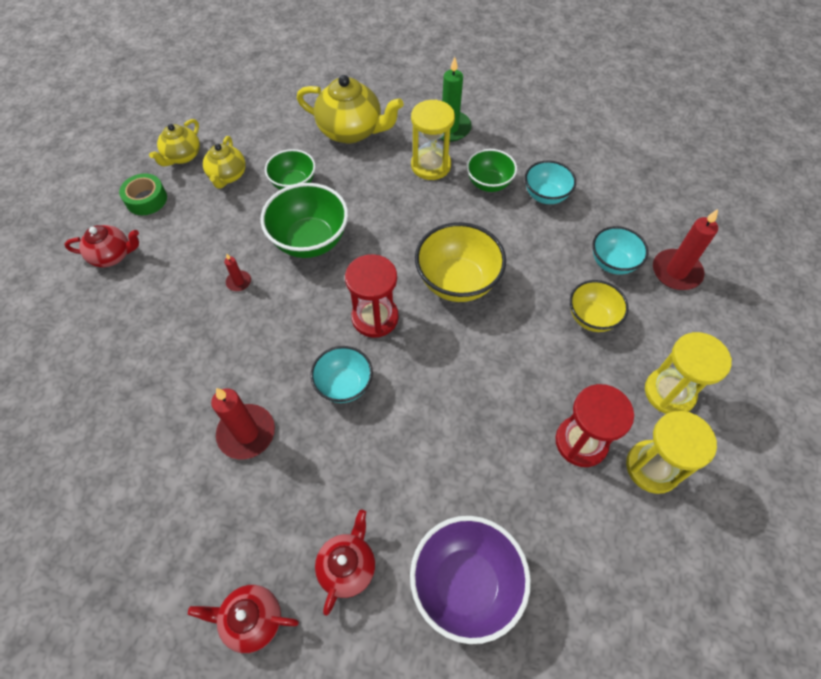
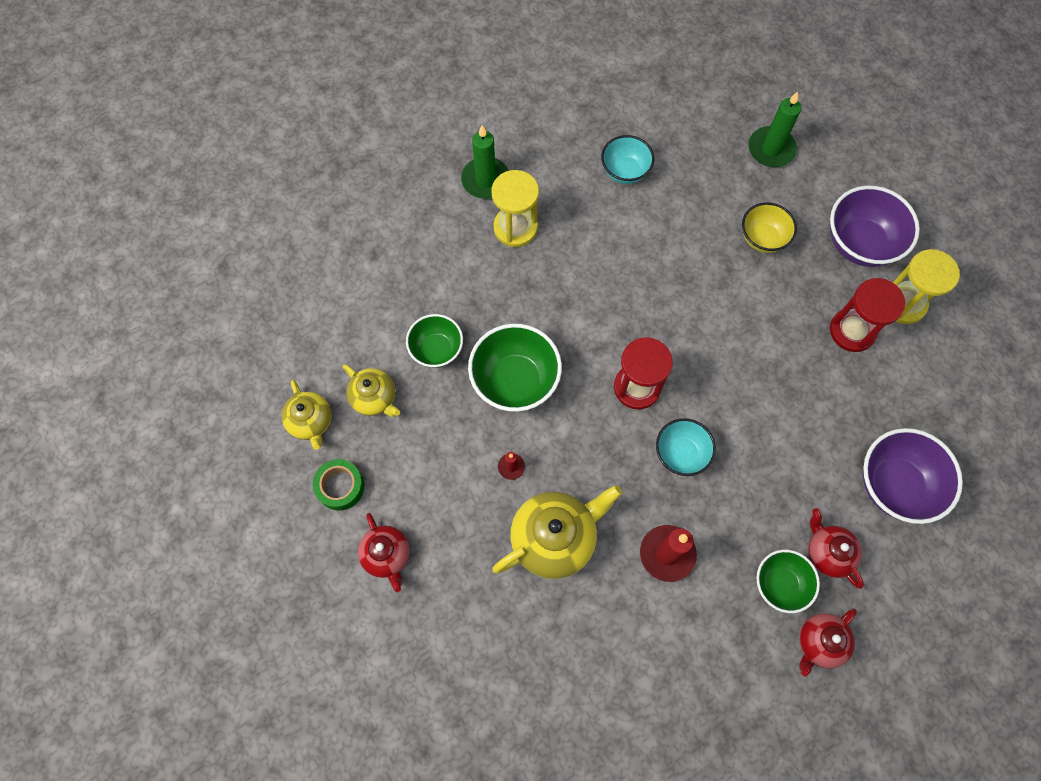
camera: 50 degrees left, 10 degrees up
red teapot [64,225,139,267] -> red teapot turned 120 degrees clockwise [358,513,410,592]
yellow teapot [297,75,404,143] -> yellow teapot moved to [492,485,622,579]
yellow bowl [415,222,506,302] -> none
green bowl [466,149,517,192] -> green bowl moved to [757,550,820,613]
turquoise bowl [592,226,648,275] -> none
yellow hourglass [645,332,732,414] -> purple bowl [830,185,920,267]
red candle [653,209,718,290] -> green candle [749,92,801,167]

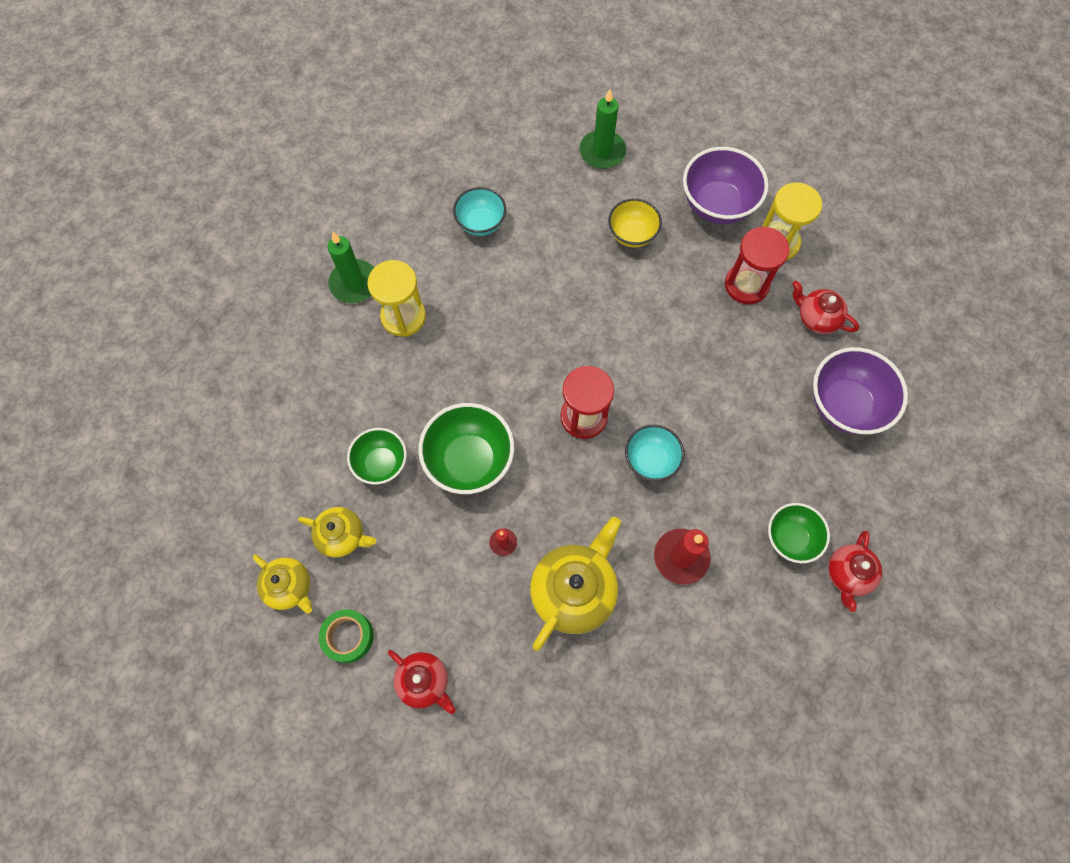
camera: 25 degrees left, 0 degrees up
red teapot [809,508,864,589] -> red teapot moved to [792,281,859,334]

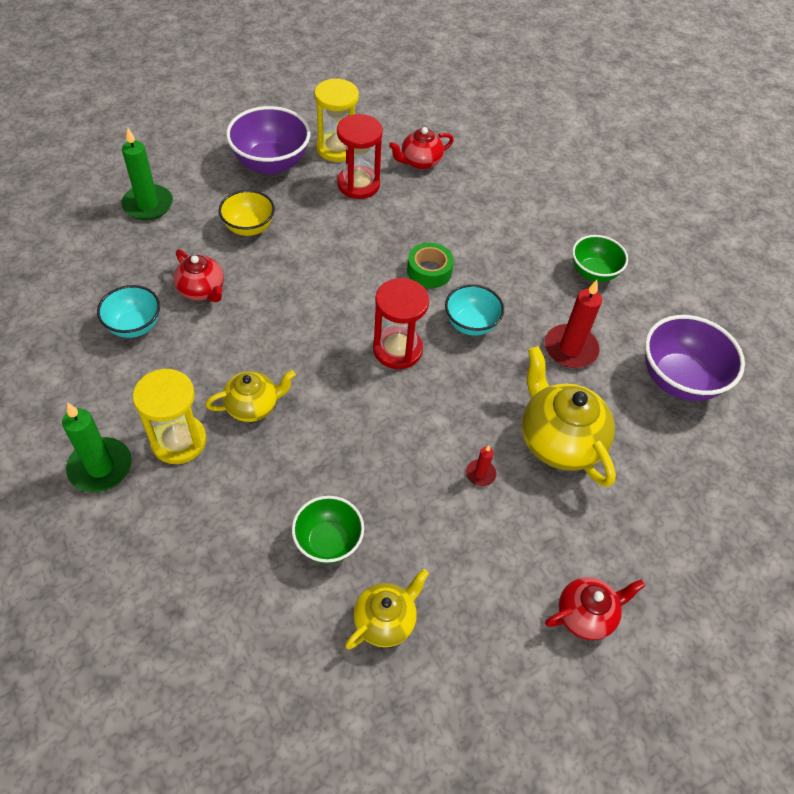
camera: 65 degrees left, 15 degrees down
yellow teapot [253,555,313,614] -> yellow teapot moved to [205,370,296,422]
green tape [319,609,374,663] -> green tape moved to [407,243,454,288]
green bowl [418,403,514,494] -> none
purple bowl [813,347,908,435] -> purple bowl moved to [645,315,745,401]
red teapot [828,530,882,612] -> red teapot moved to [173,249,224,302]

